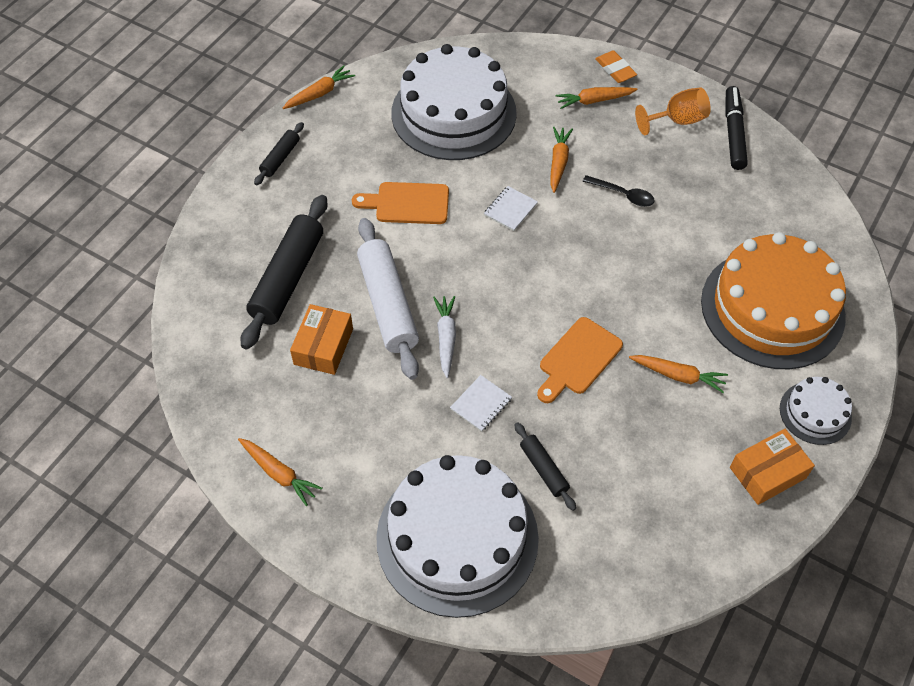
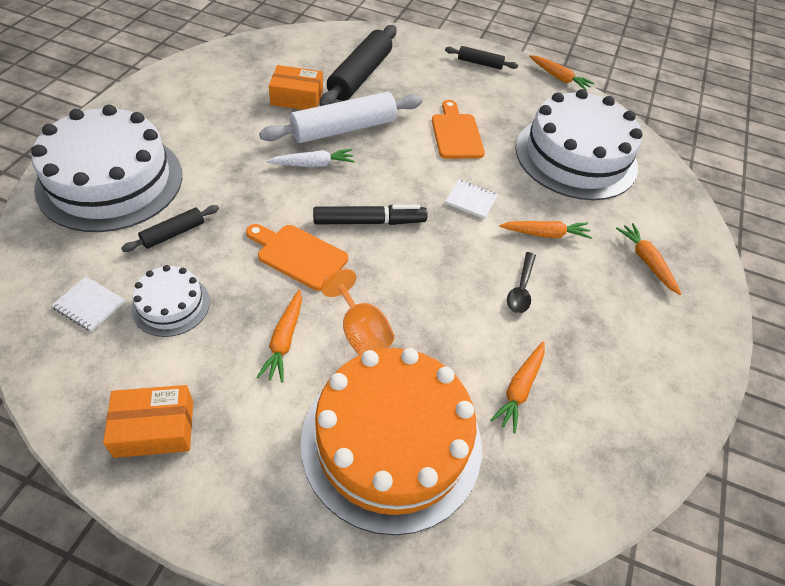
camera: 75 degrees right, 5 degrees down
orange carrot [238,438,323,506] -> orange carrot moved to [490,342,545,433]
black rolling pin [241,195,328,350] -> black rolling pin turned 75 degrees counterclockwise [320,25,397,106]
white notebook [450,375,512,432] -> white notebook moved to [51,277,125,331]
orange eraser [595,50,637,83] -> none
orange goblet [635,87,711,135] -> orange goblet moved to [321,269,395,355]
black marker [725,86,748,170] -> black marker moved to [313,205,428,225]
orange box [730,429,815,505] -> orange box turned 60 degrees counterclockwise [103,385,193,458]
white cake [780,377,852,445] -> white cake moved to [131,265,210,337]

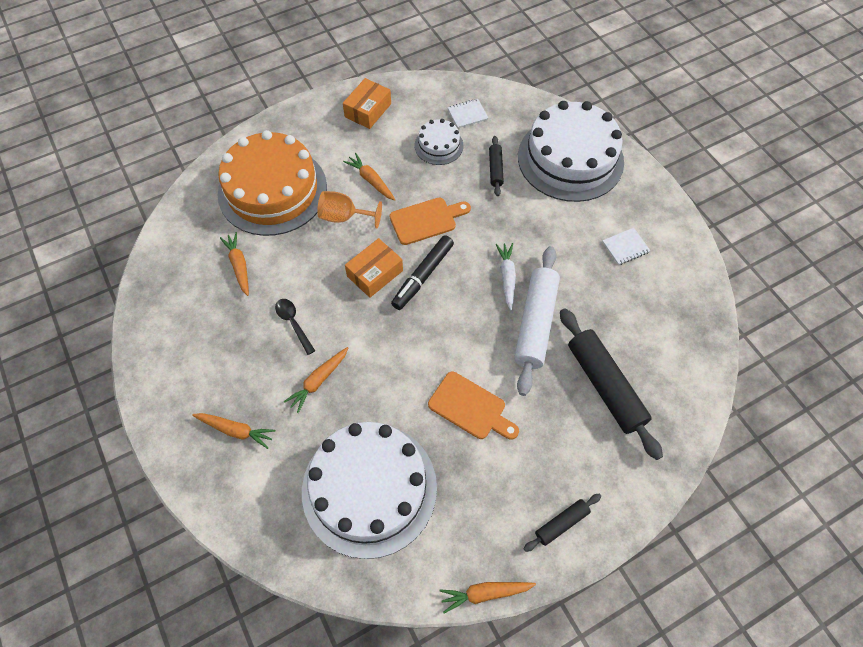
camera: 135 degrees right, 10 degrees up
white carrot [266,149,355,167] -> white carrot turned 150 degrees clockwise [496,243,516,311]
orange box [269,65,323,110] -> orange box moved to [345,238,403,298]
white notebook [445,180,498,219] -> white notebook moved to [602,228,650,265]

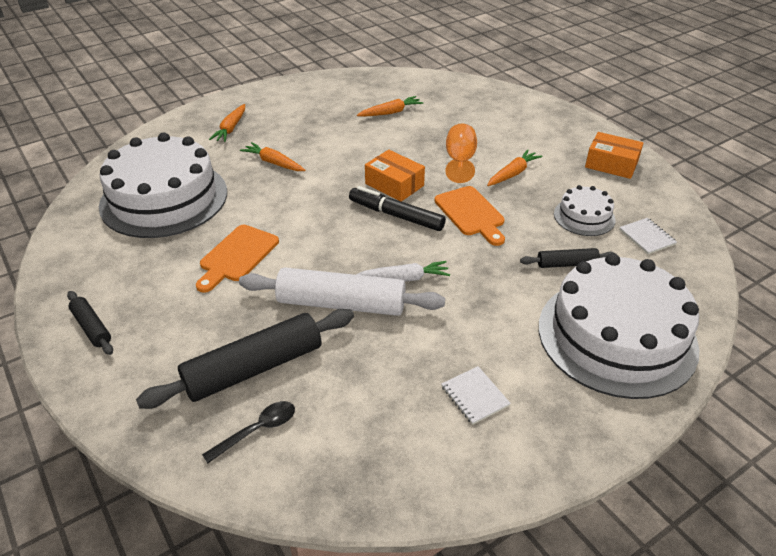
camera: 85 degrees right, 20 degrees down
orange cake [218,130,327,236] -> none
black spoon [275,299,315,355] -> black spoon moved to [202,401,295,463]
orange carrot [440,582,536,613] -> none

